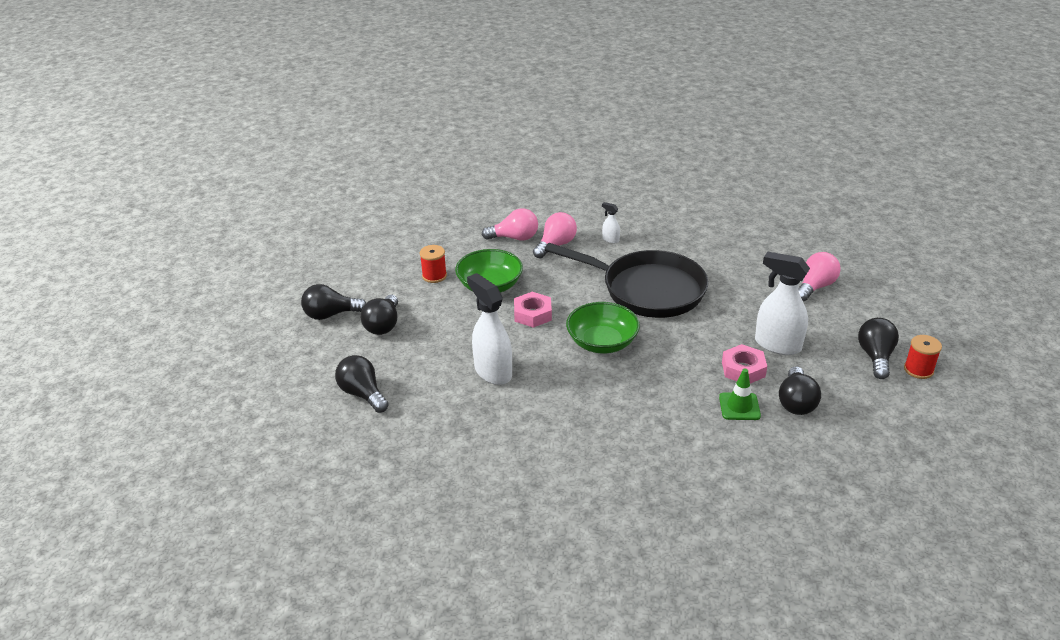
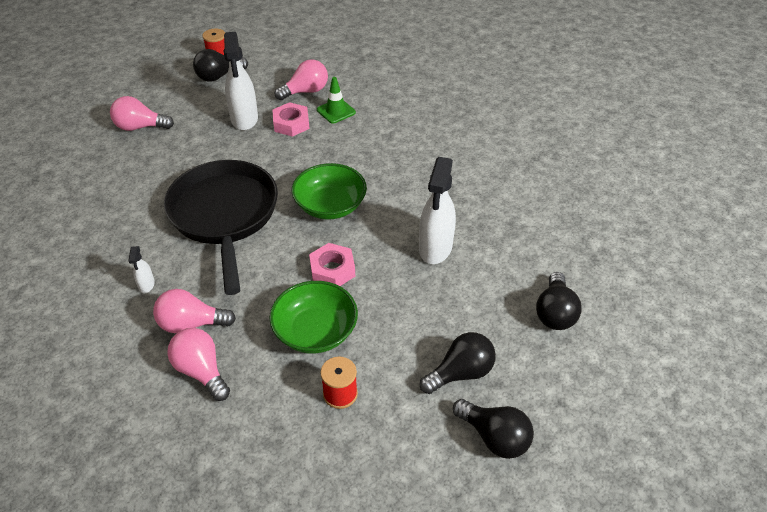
camera: 130 degrees left, 10 degrees up
black light bulb [779,366,821,415] -> pink light bulb [275,59,328,100]

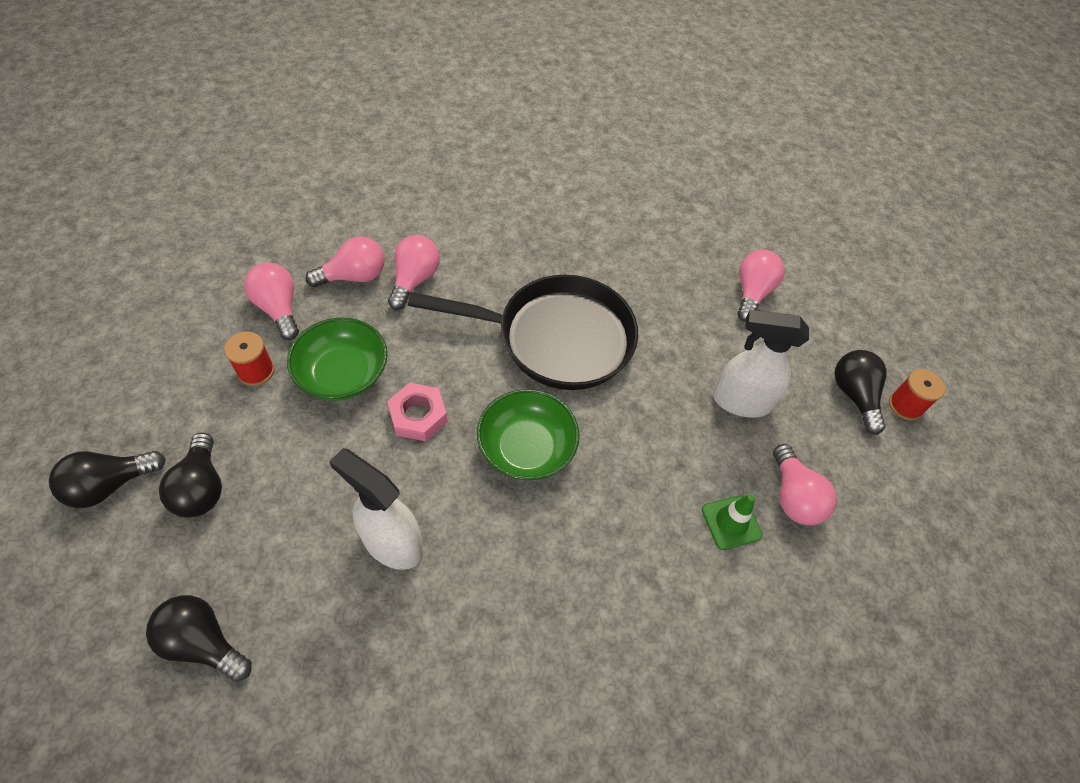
camera: 105 degrees right, 10 degrees up
white spray bottle [128,246,155,293] -> none
pink nut [273,102,310,137] -> none
none -> pink light bulb [244,262,299,340]

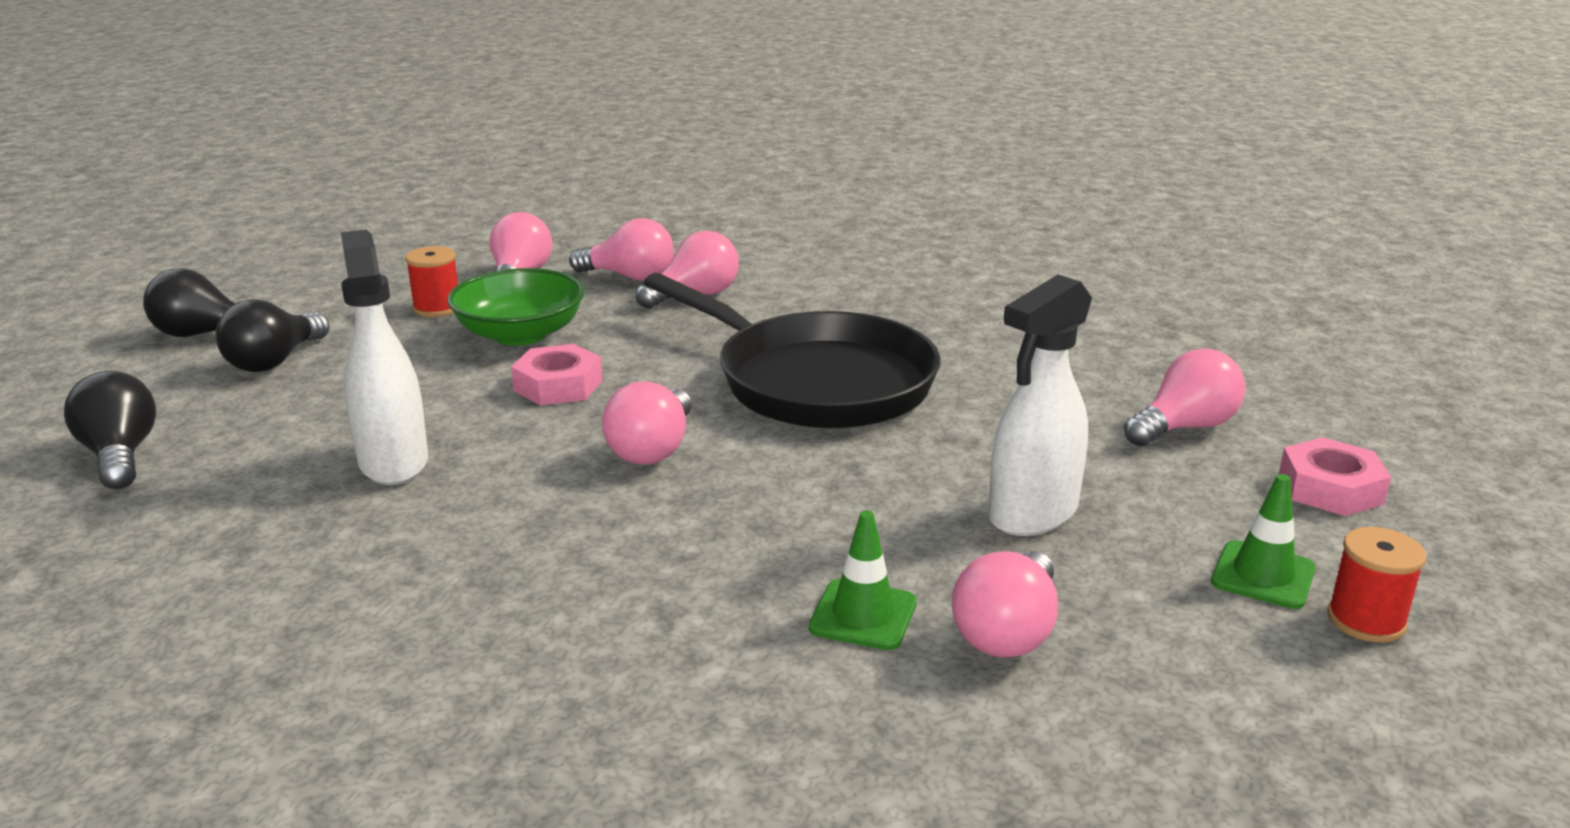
camera: 40 degrees right, 30 degrees down
green bowl [477,389,580,480] -> pink light bulb [602,382,692,465]
white spray bottle [713,310,809,418] -> white spray bottle turned 90 degrees counterclockwise [989,275,1092,536]
black light bulb [834,350,887,435] -> green traffic cone [1211,474,1316,609]
none -> pink nut [1279,437,1391,516]

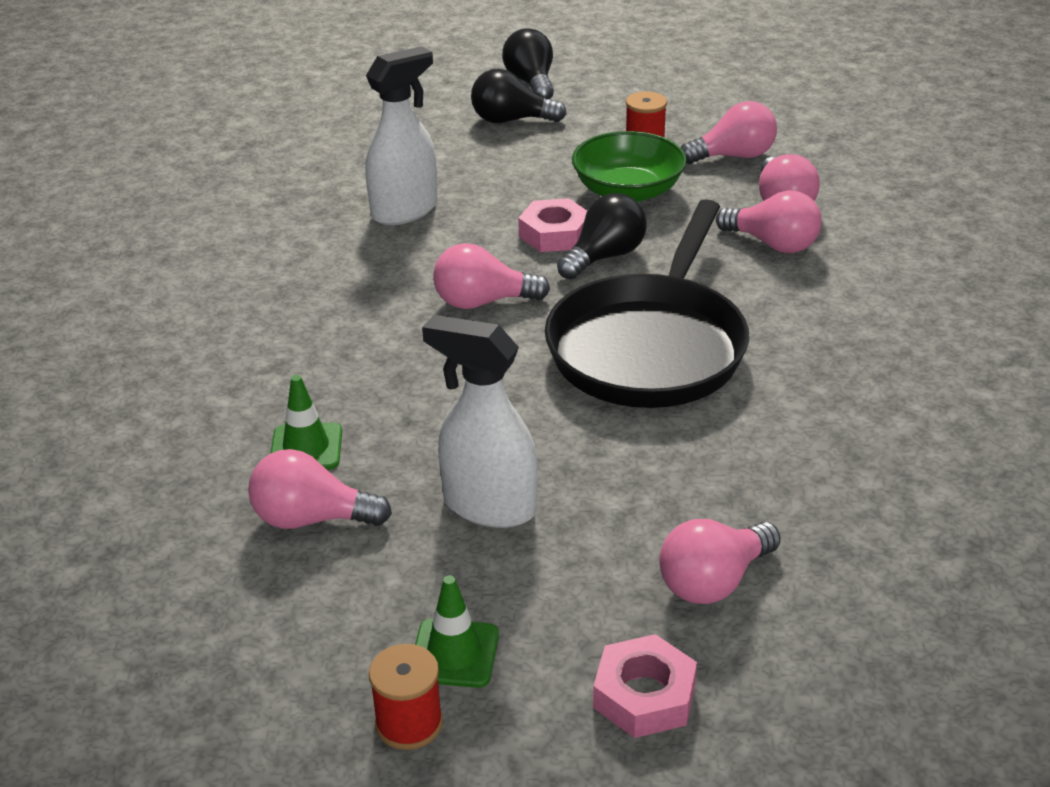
camera: 70 degrees right, 10 degrees up
black light bulb [64,371,156,489] -> black light bulb moved to [557,193,647,280]
pink light bulb [1124,348,1246,446] -> pink light bulb turned 105 degrees clockwise [659,519,781,604]

